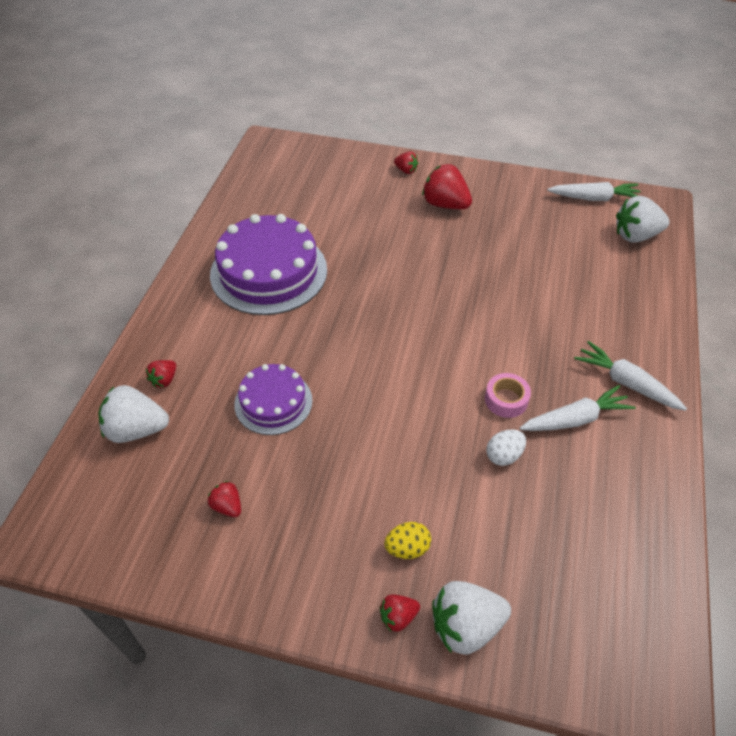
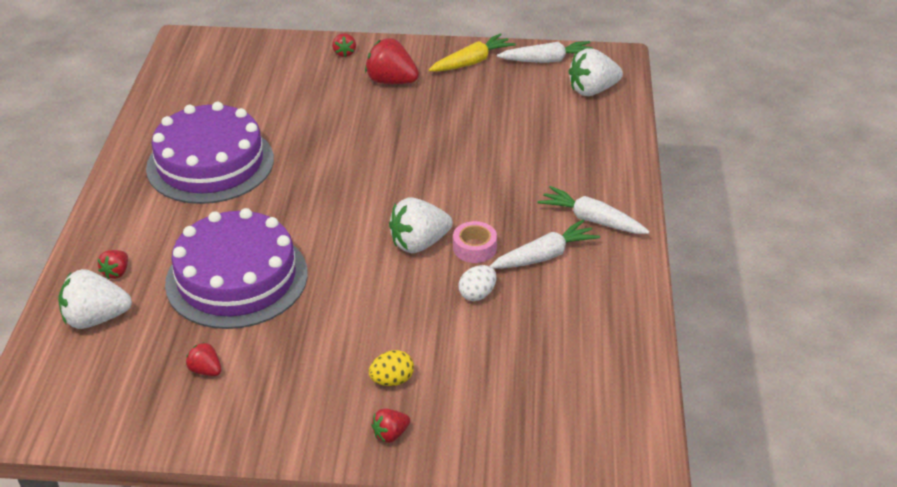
camera: 10 degrees left, 10 degrees down
purple cake [234,364,313,435] -> purple cake [165,208,308,329], size x1.74
red strawberry [394,151,418,174] -> red strawberry turned 60 degrees clockwise [332,33,356,57]
white strawberry [432,581,511,655] -> white strawberry moved to [389,197,453,253]
none -> yellow carrot [429,33,516,72]

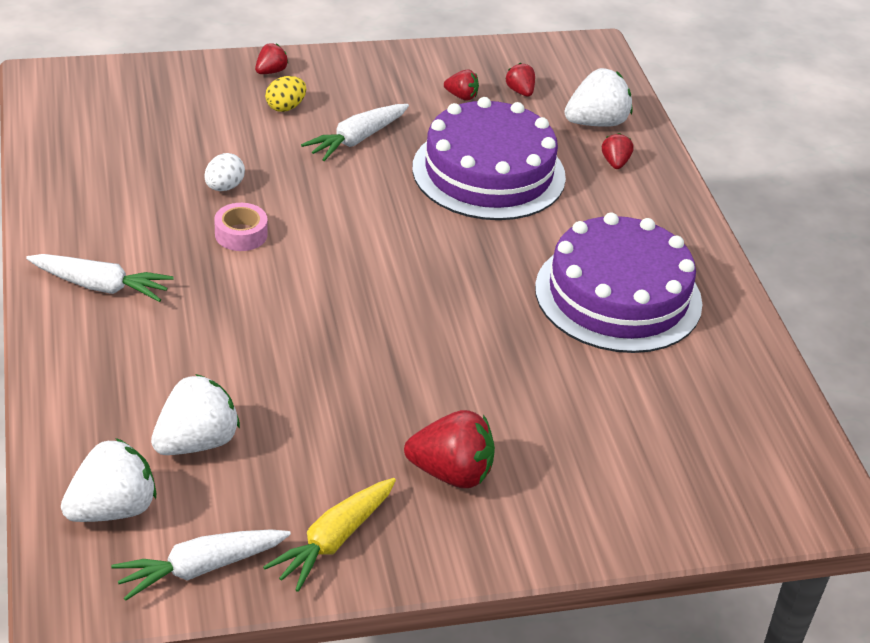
camera: 160 degrees right, 0 degrees up
red strawberry [332,33,356,57] -> red strawberry moved to [506,63,535,97]
white strawberry [389,197,453,253] -> white strawberry moved to [151,374,240,455]
white carrot [490,220,600,269] -> white carrot moved to [301,104,409,161]

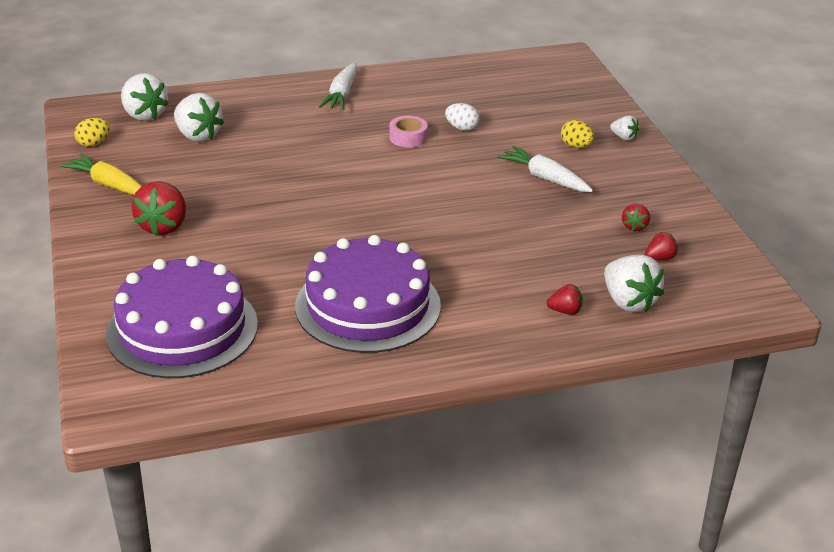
camera: 90 degrees right, 5 degrees down
white carrot [111,529,291,601] -> yellow egg [74,118,110,147]
red strawberry [255,43,288,74] -> white strawberry [610,115,639,141]
purple cake [412,97,566,220] -> purple cake moved to [106,256,258,378]

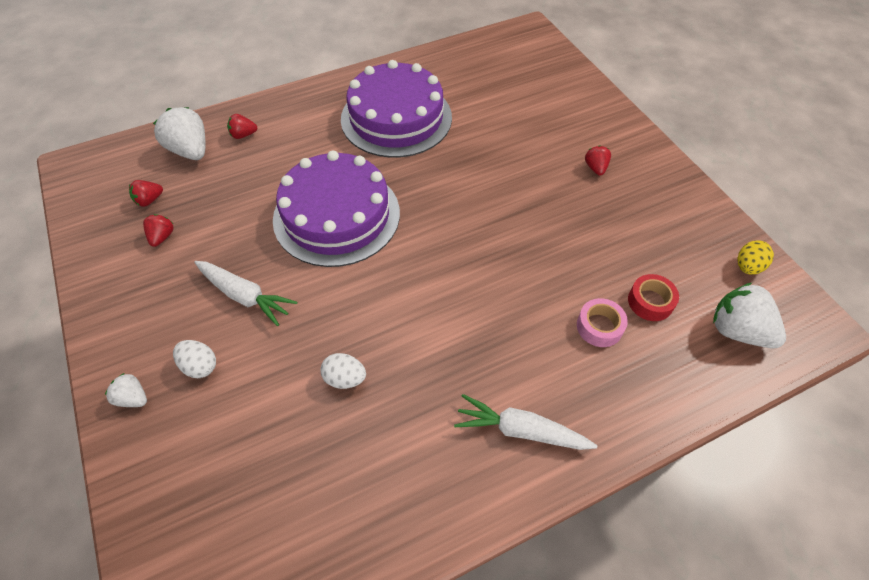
camera: 170 degrees right, 20 degrees up
yellow carrot [60,154,142,195] -> none
purple cake [106,256,258,378] -> purple cake moved to [273,151,400,267]
red strawberry [131,181,186,236] -> red strawberry [585,145,611,176], size x0.52
white strawberry [174,93,224,142] -> red tape [628,274,679,321]
white carrot [319,63,358,110] -> white carrot turned 75 degrees counterclockwise [454,394,597,450]
pink tape [389,116,428,147] -> pink tape moved to [577,298,628,347]
yellow egg [561,120,594,148] -> white egg [173,340,216,378]

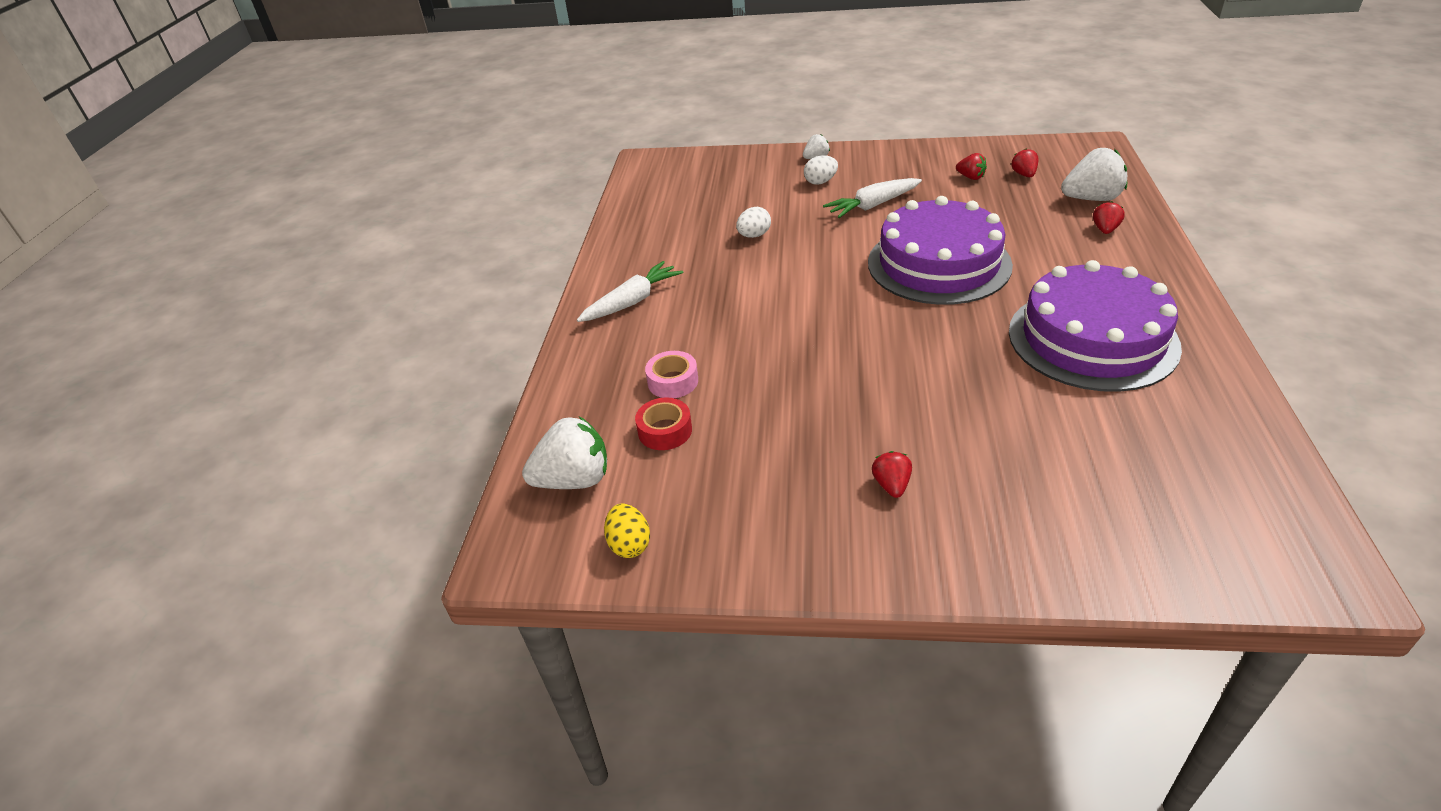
camera: 125 degrees right, 15 degrees down
red strawberry [585,145,611,176] -> red strawberry turned 120 degrees counterclockwise [872,451,912,498]

